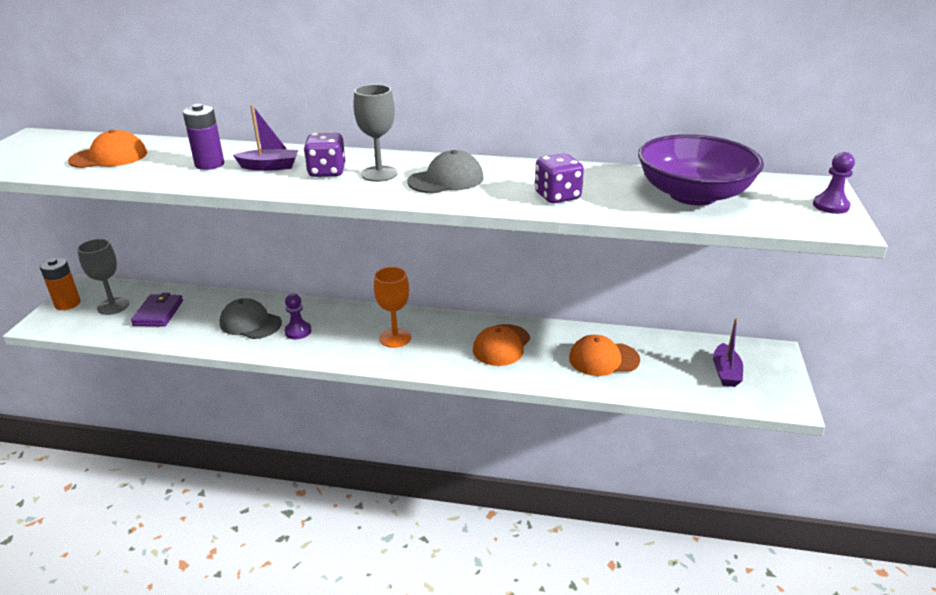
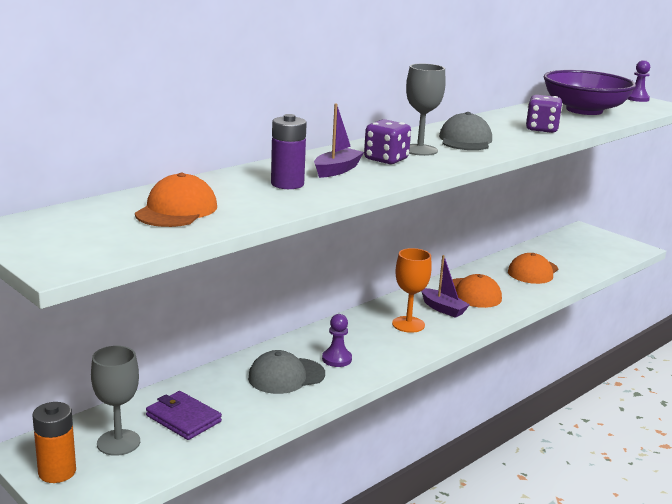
camera: 55 degrees left, 10 degrees down
purple boat [713,318,743,387] -> purple boat moved to [421,255,470,318]

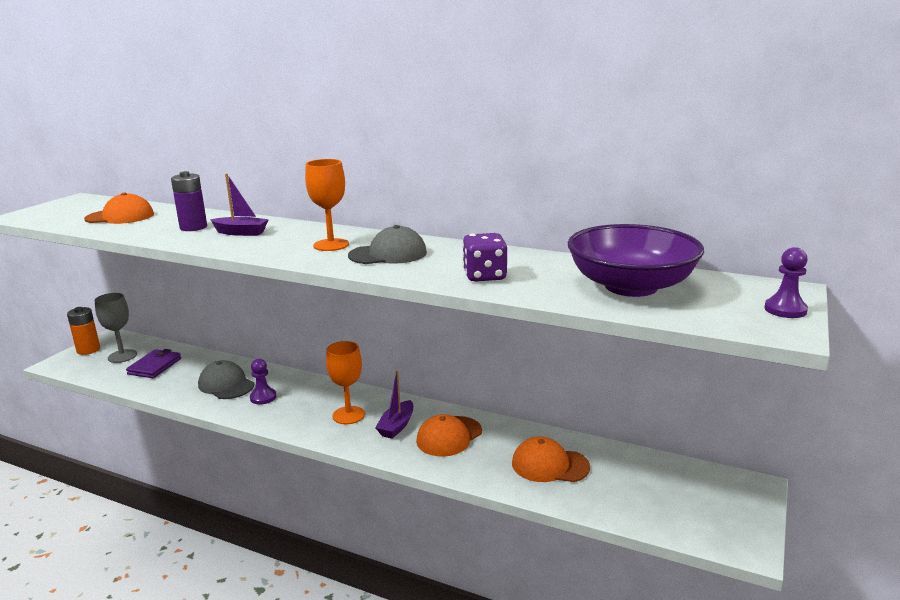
camera: 70 degrees right, 0 degrees up
purple dice [364,119,411,165] -> none
grey goblet [406,64,446,156] -> orange goblet [305,159,349,251]

